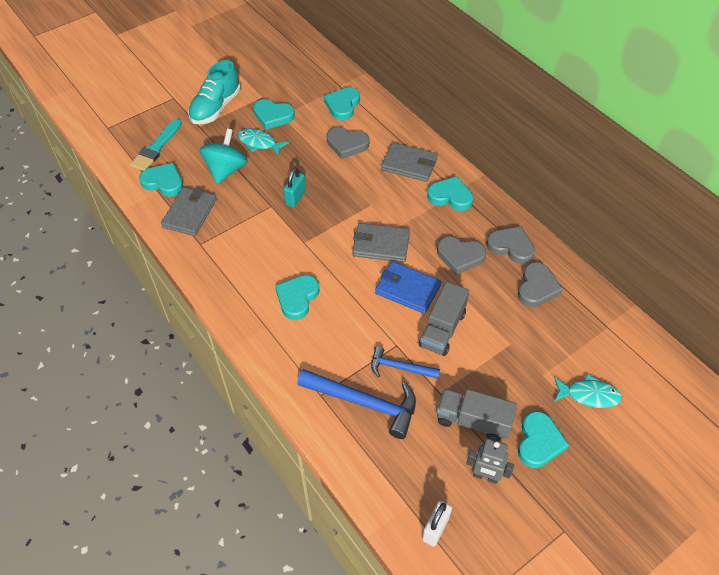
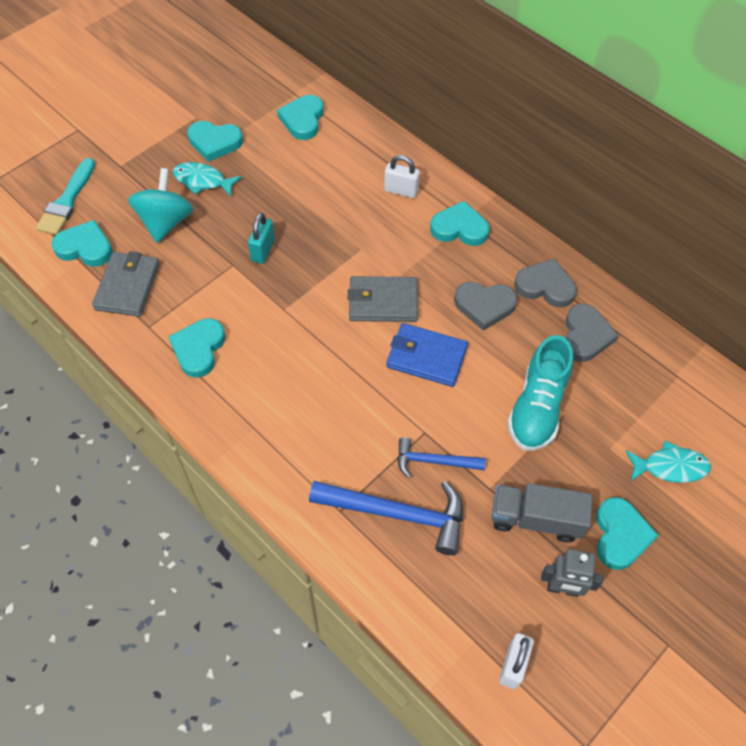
camera: 10 degrees left, 5 degrees up
turquoise shoe [188,60,241,124] -> turquoise shoe moved to [507,335,573,451]
turquoise heart [275,275,320,320] -> turquoise heart moved to [168,318,226,378]
grey heart [327,127,369,159] -> none
grey wallet [381,143,438,182] -> white padlock [384,155,420,198]
grey truck [419,282,469,356] -> none

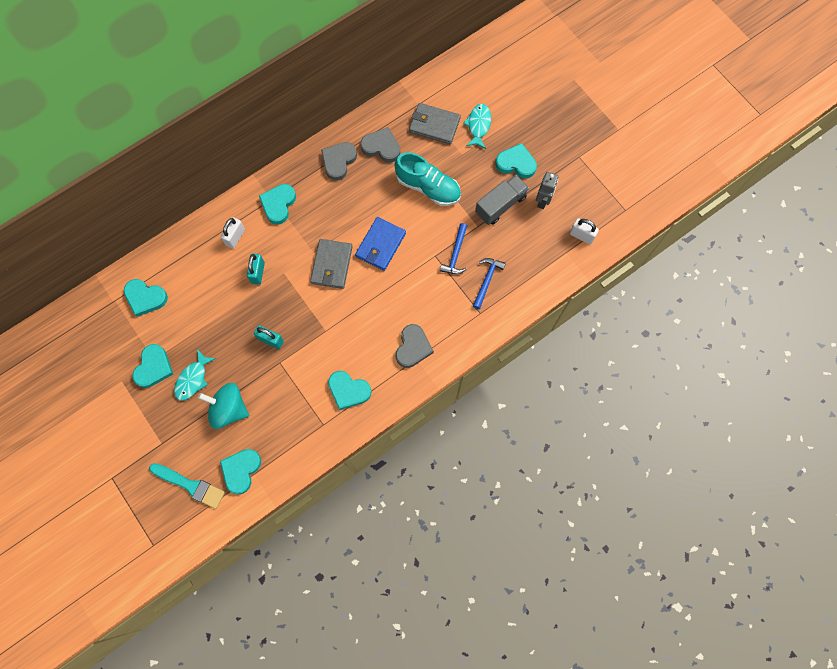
camera: 80 degrees left, 15 degrees up
grey wallet [92,251,160,317] -> grey wallet moved to [409,103,461,144]
blue hammer [309,481,463,555] -> blue hammer [473,258,506,309], size x0.59
grey heart [454,282,517,331] -> grey heart moved to [396,324,434,368]
grey truck [492,483,593,542] -> grey truck turned 150 degrees counterclockwise [475,175,529,225]
none -> turquoise padlock [247,254,265,285]

